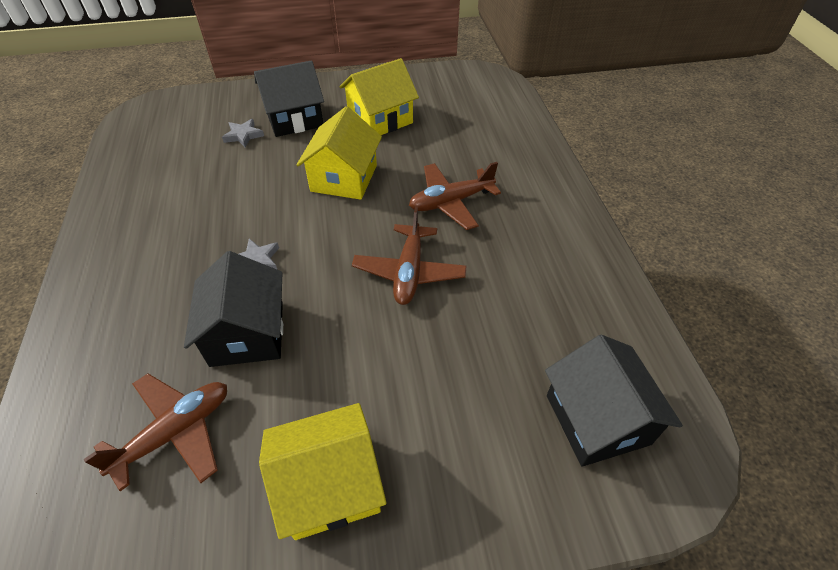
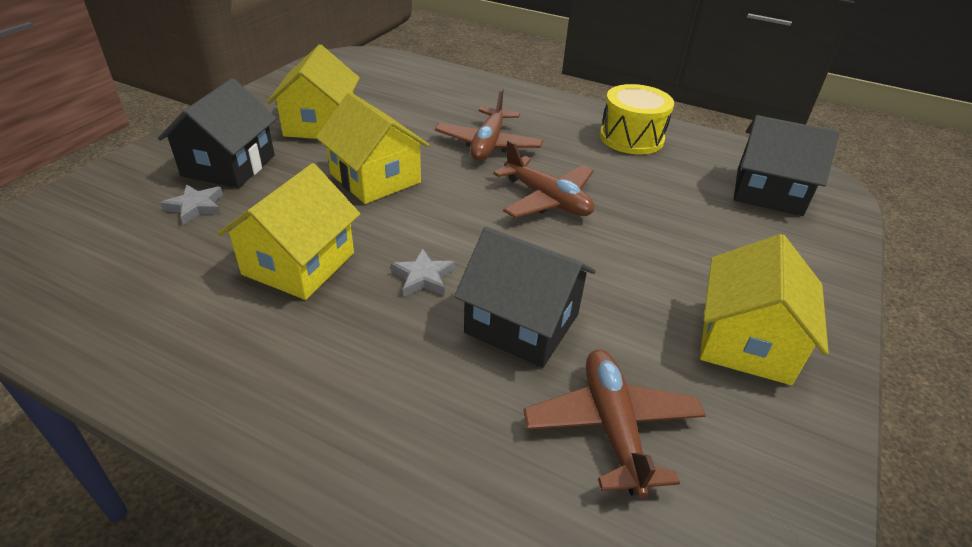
camera: 55 degrees left, 10 degrees down
none -> yellow house [217,163,360,300]
none -> yellow drum [600,84,674,155]

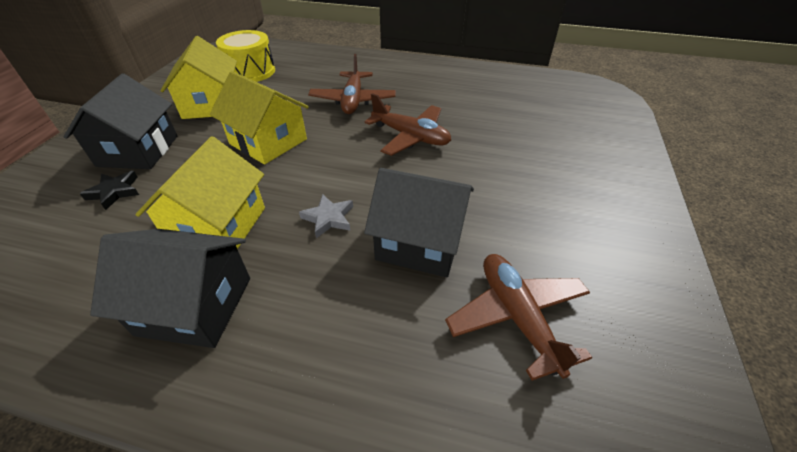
camera: 10 degrees left, 5 degrees up
grey star [161,184,223,225] -> black star [80,171,139,210]
yellow drum [600,84,674,155] -> yellow drum moved to [216,30,275,82]
yellow house [700,234,829,385] -> none
black house [734,115,839,216] -> black house moved to [90,229,250,348]

